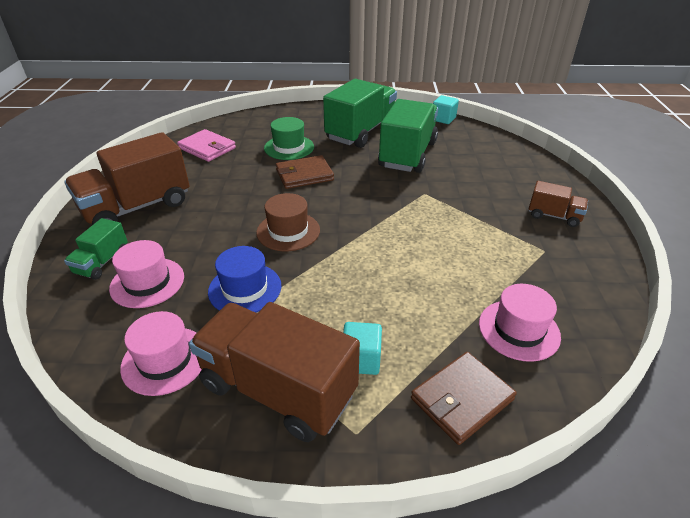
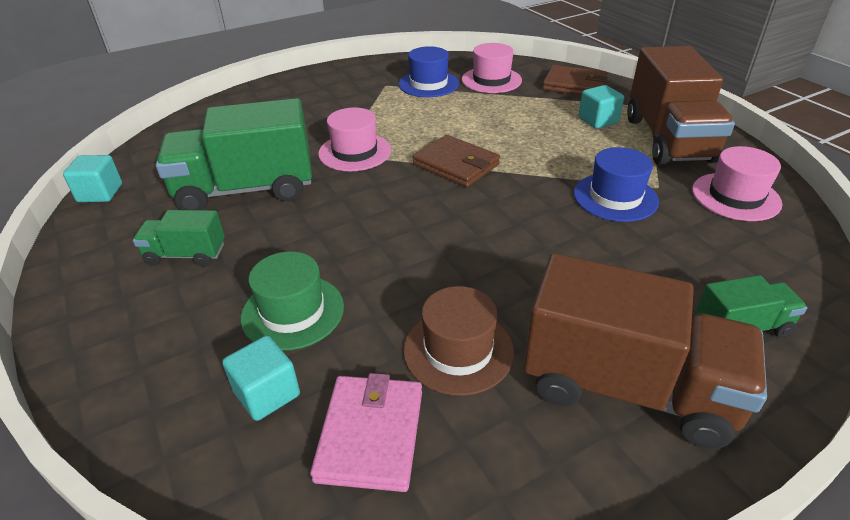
camera: 120 degrees left, 0 degrees up
pink hat [109,240,184,308] -> pink hat moved to [318,107,391,171]
brown hat [256,193,320,251] -> brown hat moved to [403,286,514,396]
brown wallet [276,155,334,189] -> brown wallet moved to [413,135,500,187]
green truck [323,79,397,148] -> green truck [133,210,225,267], size x0.49
brown truck [529,181,588,227] -> none
none -> turquoise cube [222,335,300,421]
none -> blue hat [399,46,459,97]

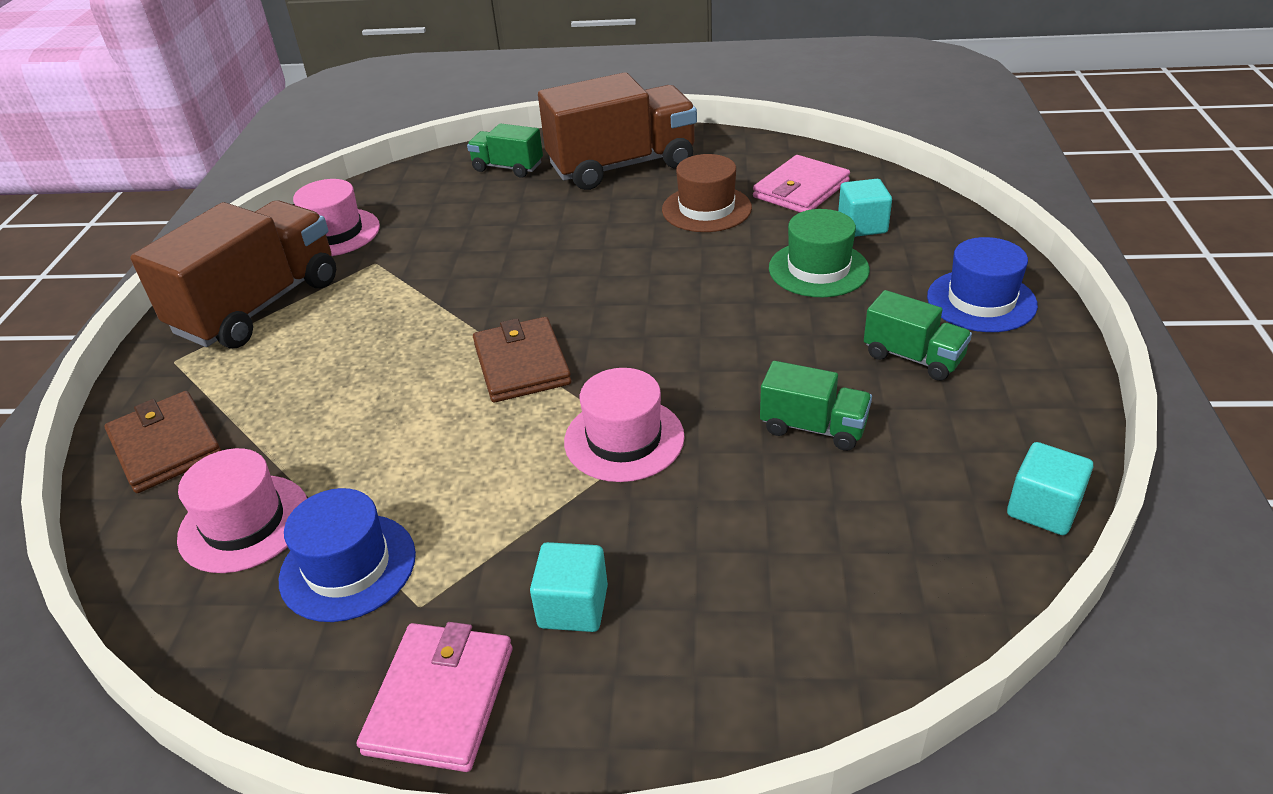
camera: 145 degrees left, 0 degrees up
green truck [156,98,312,210] -> green truck [760,361,872,451], size x0.49
brown truck [524,253,767,449] -> brown truck turned 105 degrees clockwise [538,72,697,190]
blue hat [574,147,659,222] -> blue hat moved to [927,237,1038,332]
turquoise cube [578,85,624,129] -> turquoise cube moved to [530,542,608,632]
none -> pink wallet [357,622,512,772]

